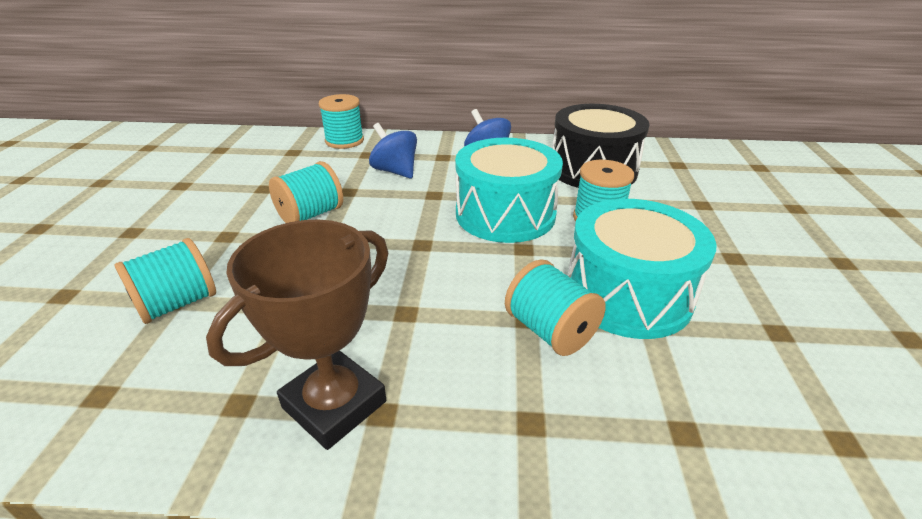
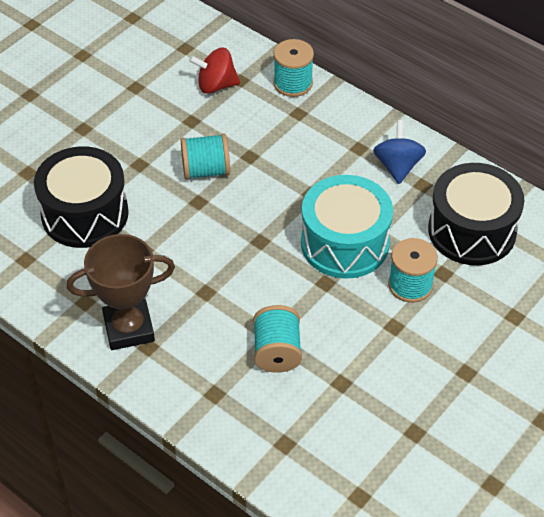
camera: 35 degrees right, 15 degrees up
turquoise spool [114,238,216,324] -> black drum [34,146,129,248]
blue spinning top [369,123,417,179] -> none
turquoise drum [567,199,717,339] -> none
none -> red spinning top [189,48,240,94]

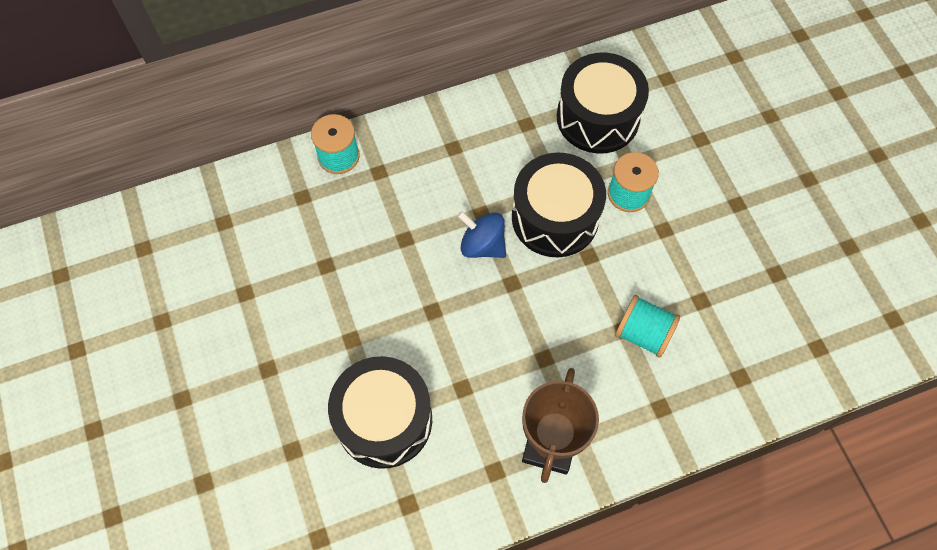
camera: 60 degrees left, 15 degrees up
turquoise spool [181,134,230,180] -> none
red spinning top [189,48,240,94] -> none
turquoise drum [301,175,393,279] -> black drum [512,152,606,257]
blue spinning top [373,120,426,184] -> blue spinning top moved to [457,211,506,258]

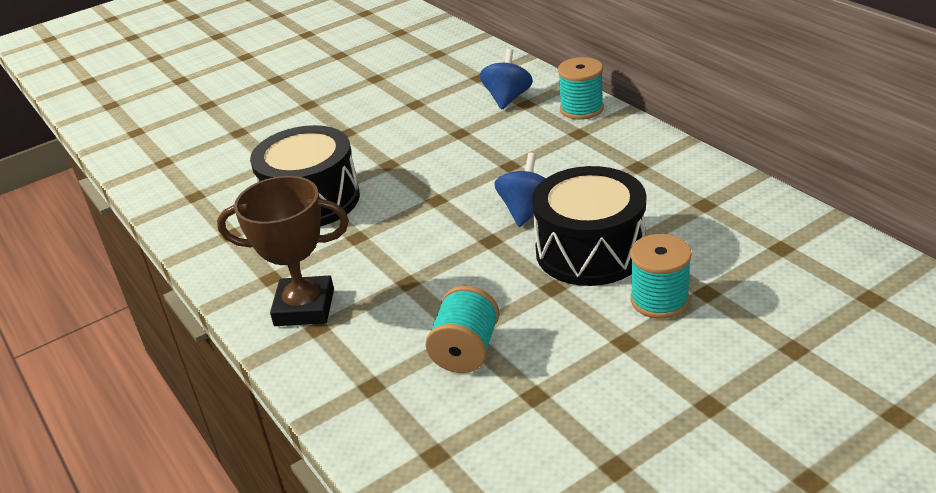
camera: 80 degrees right, 30 degrees down
black drum [557,53,649,154] -> none
none -> blue spinning top [480,49,533,109]

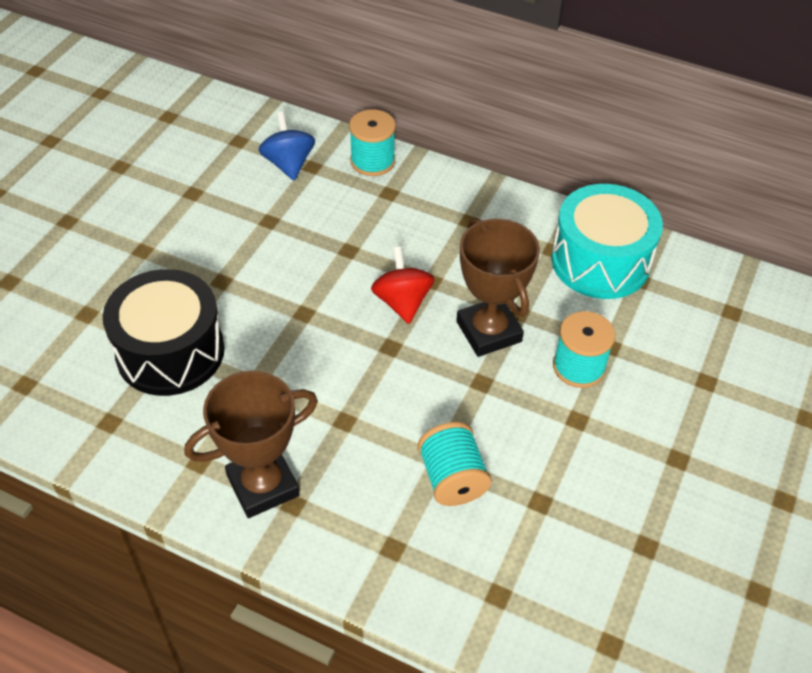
camera: 35 degrees left, 15 degrees up
blue spinning top [494,153,546,227] -> red spinning top [371,246,435,324]
black drum [532,166,646,286] -> brown trophy [456,218,540,357]
none -> turquoise drum [551,184,663,299]

